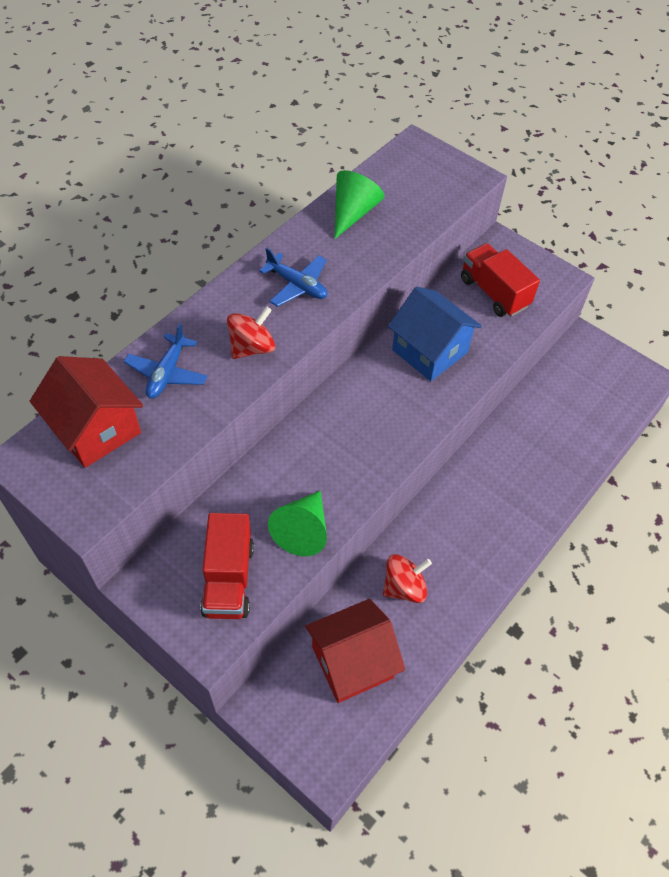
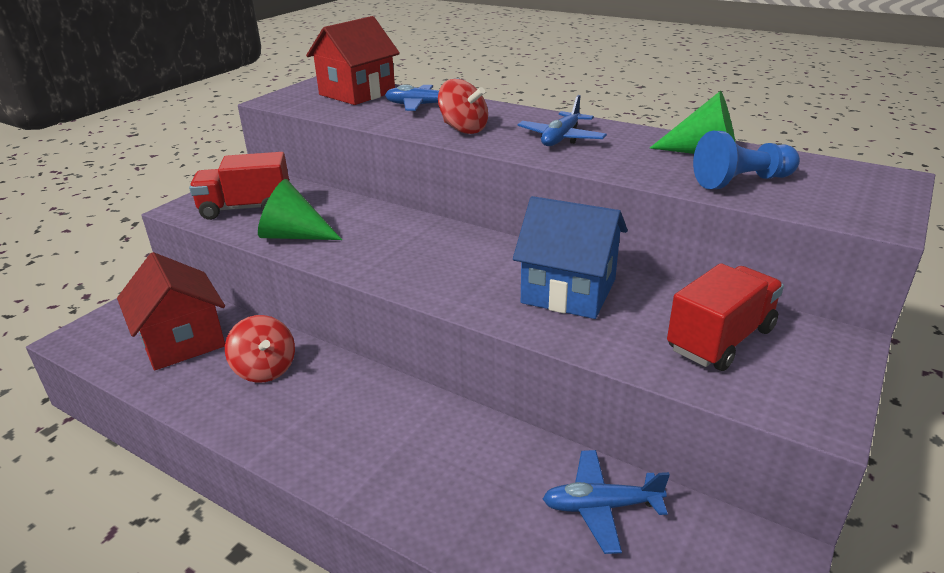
camera: 85 degrees right, 25 degrees down
blue house [388,287,482,381] -> blue house turned 75 degrees clockwise [513,196,628,319]
none -> blue plane [543,450,670,554]
none -> blue pawn [693,131,800,189]

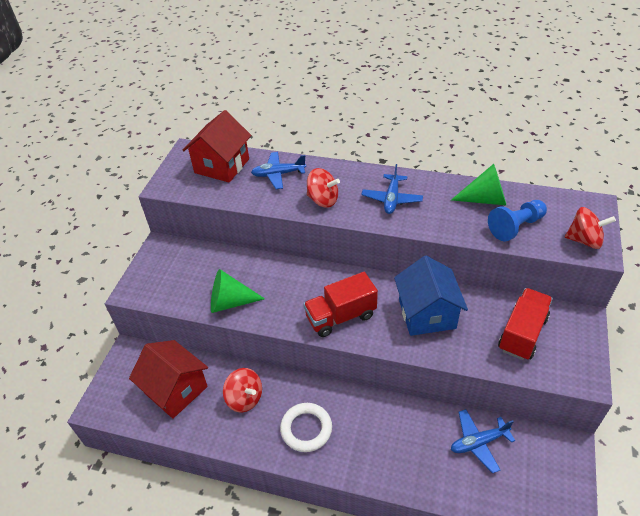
camera: 15 degrees left, 15 degrees up
red truck [189,152,289,220] -> red truck moved to [303,272,378,337]
blue house [513,196,628,319] -> blue house turned 75 degrees clockwise [394,256,468,336]
none -> white ring [280,403,332,452]
none -> red spinning top [565,207,616,249]

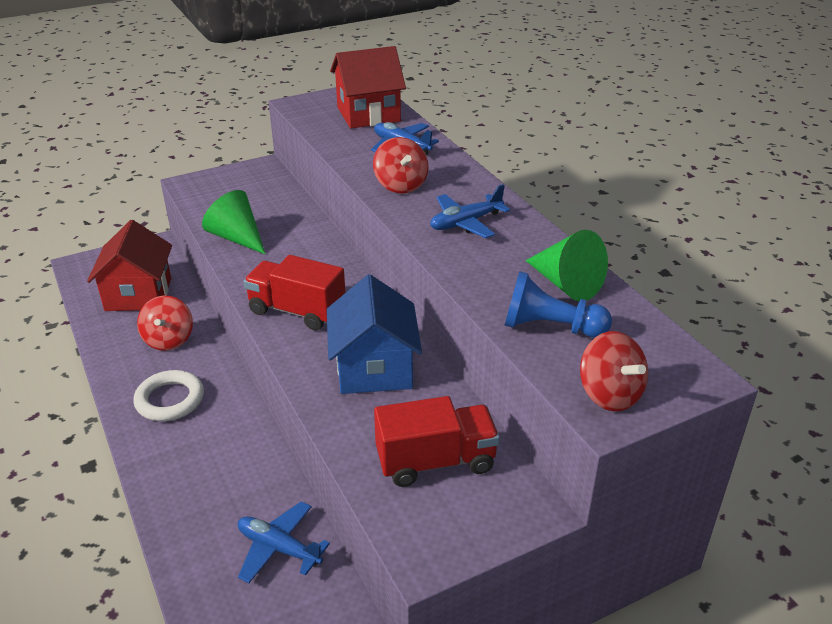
camera: 45 degrees right, 10 degrees down
blue house [394,256,468,336] -> blue house turned 45 degrees counterclockwise [327,274,422,394]

